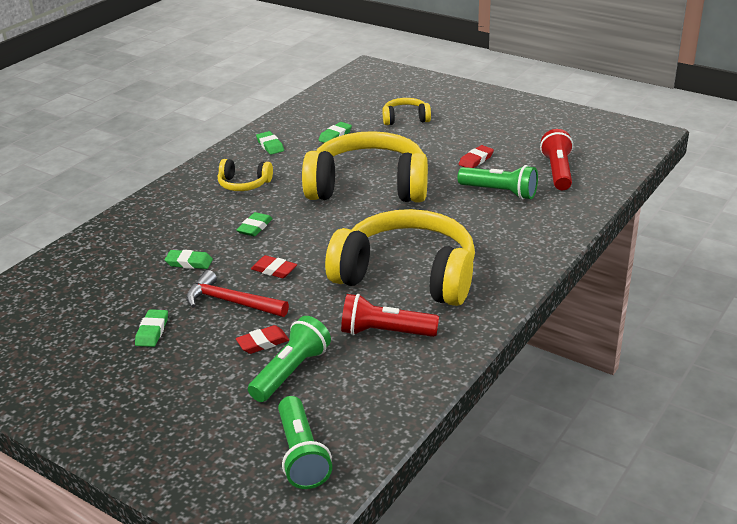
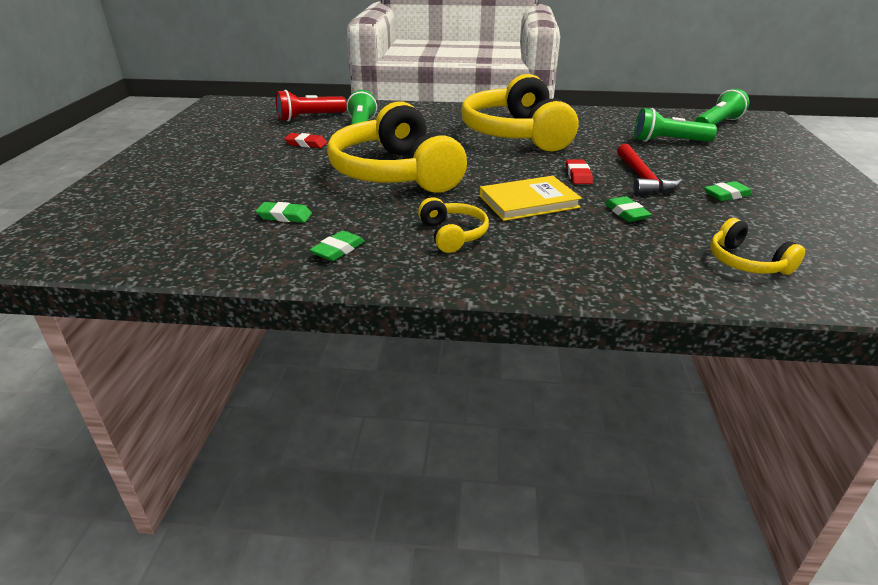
camera: 120 degrees left, 0 degrees up
green eraser [236,212,273,236] -> yellow book [480,176,582,221]
red eraser [236,325,289,354] -> none
red flashlight [341,294,439,337] -> none
yellow headphones [382,98,431,125] -> yellow headphones moved to [710,218,805,275]

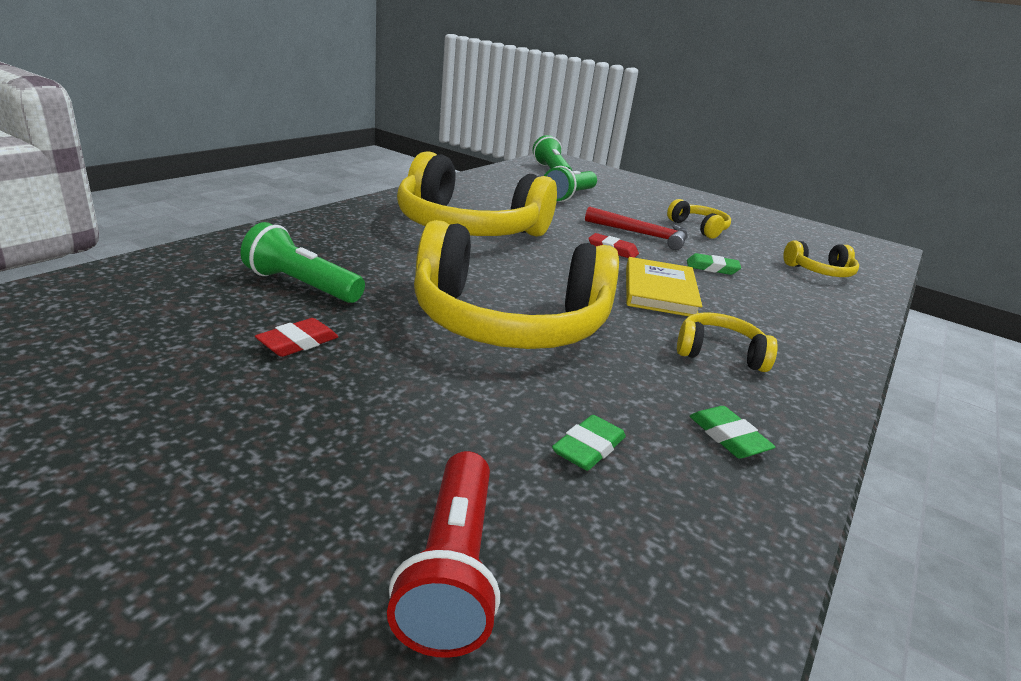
camera: 65 degrees left, 5 degrees down
red flashlight [276,90,347,121] -> red flashlight moved to [387,451,500,658]
green eraser [704,181,753,201] -> yellow headphones [667,199,731,239]

